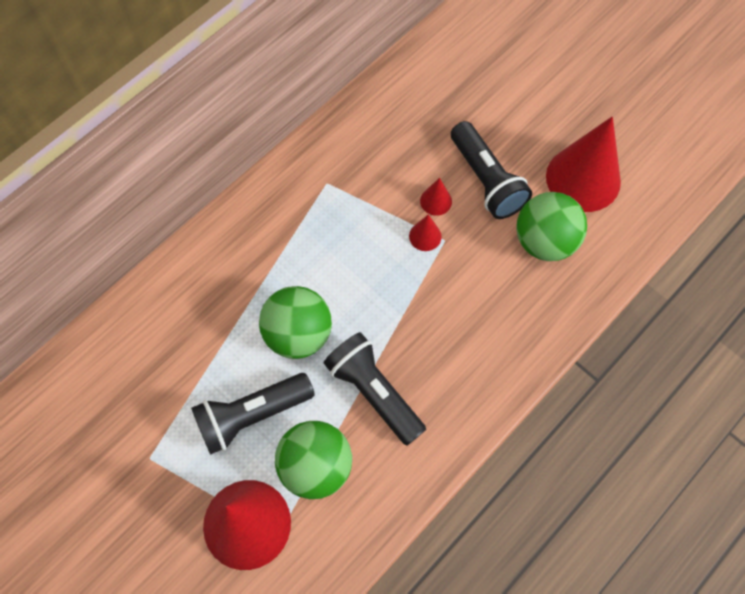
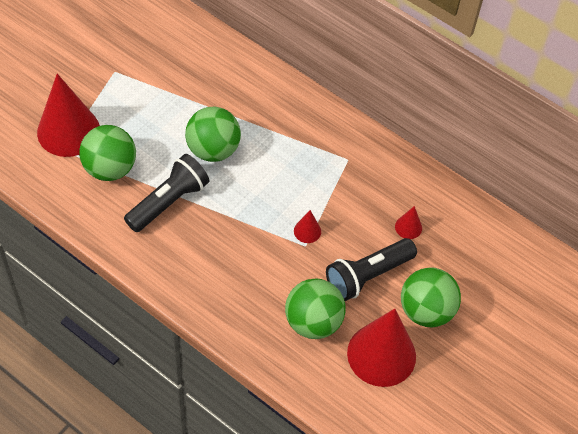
camera: 80 degrees right, 10 degrees down
black flashlight [191,373,315,455] -> none
red cone [420,178,452,216] -> red cone moved to [395,206,422,239]
none -> green ball [401,267,461,327]

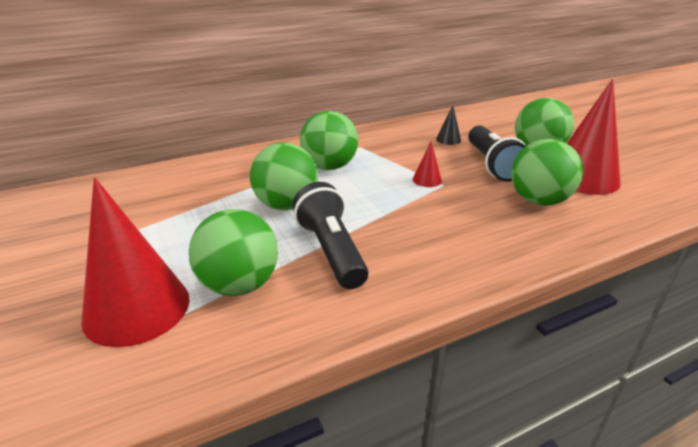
camera: 60 degrees left, 25 degrees down
red cone [395,206,422,239] -> black cone [436,105,461,145]
none -> green ball [300,111,358,170]

